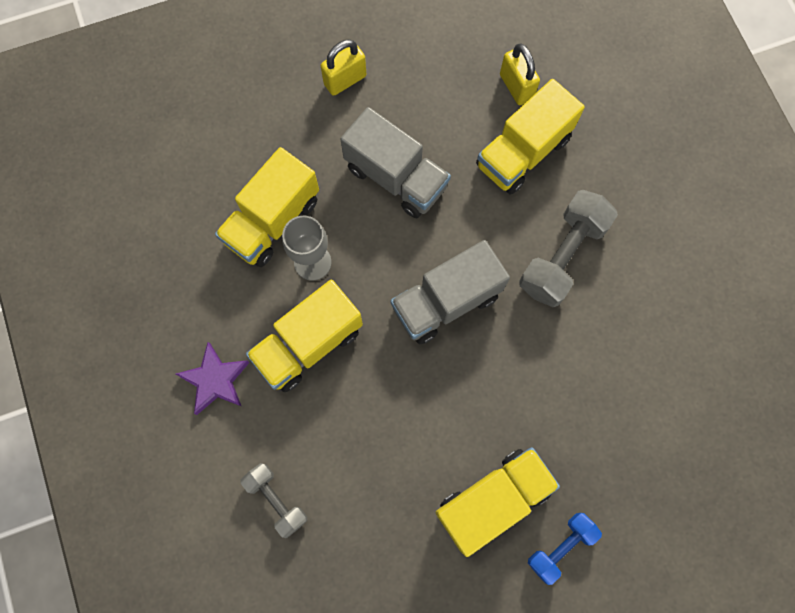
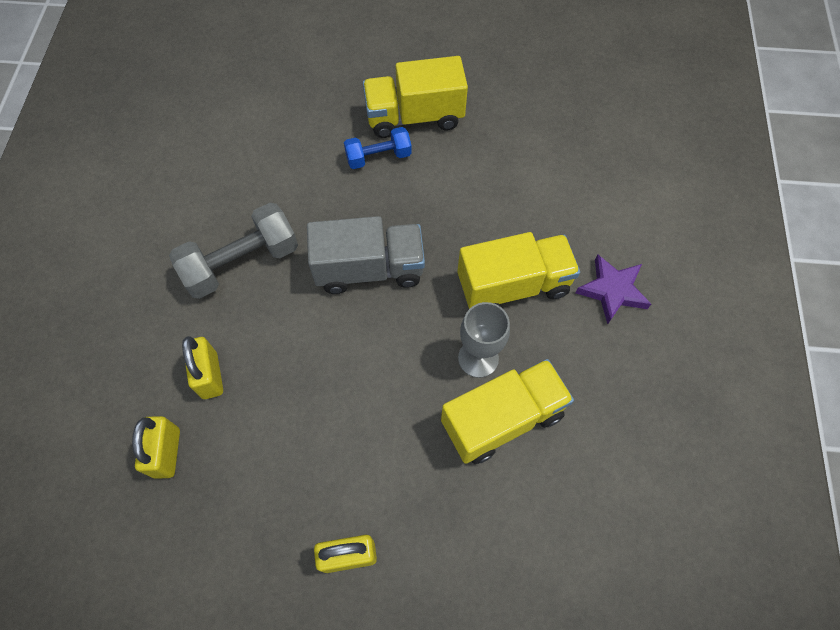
camera: 155 degrees left, 10 degrees down
grey dumbbell [241,463,308,538] -> none
grey truck [340,107,451,218] -> none
yellow truck [476,79,585,195] -> yellow padlock [182,336,223,399]
blue dumbbell [528,513,602,585] -> blue dumbbell moved to [344,127,412,169]

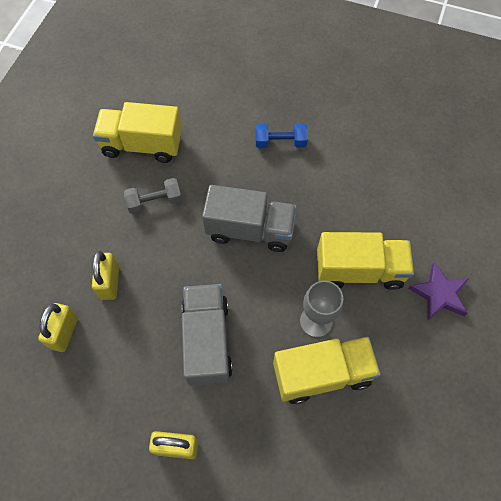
camera: 15 degrees right, 0 degrees up
grey dumbbell [169,203,298,299] -> grey dumbbell [124,178,182,214], size x0.60
yellow truck [363,56,468,138] -> yellow truck moved to [93,102,182,163]
none -> grey truck [182,284,233,386]

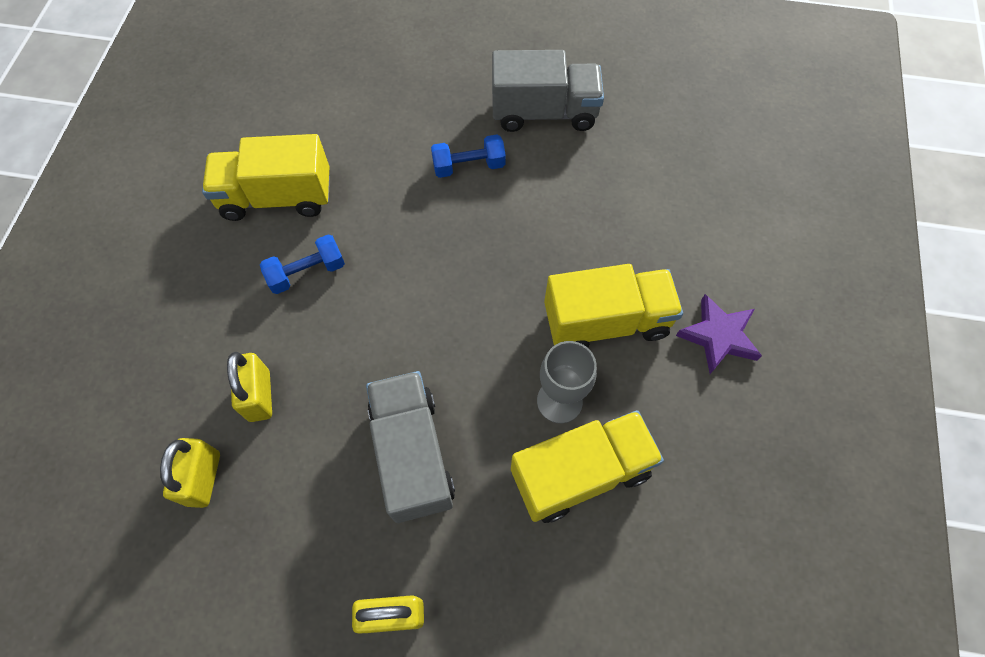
camera: 10 degrees left, 0 degrees up
grey dumbbell [124,178,182,214] -> blue dumbbell [260,234,345,294]
grey truck [202,185,297,252] -> grey truck moved to [492,50,604,132]

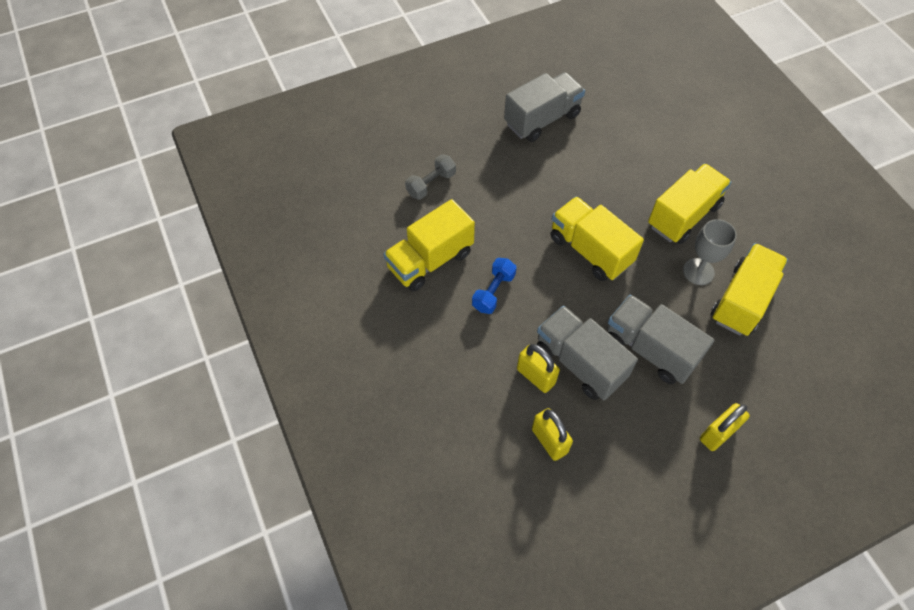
camera: 35 degrees left, 5 degrees down
blue dumbbell [431,135,506,178] -> none
purple star [676,294,762,374] -> none
none -> grey dumbbell [405,154,456,200]
none -> grey truck [536,306,638,400]
none -> yellow truck [551,196,644,281]

